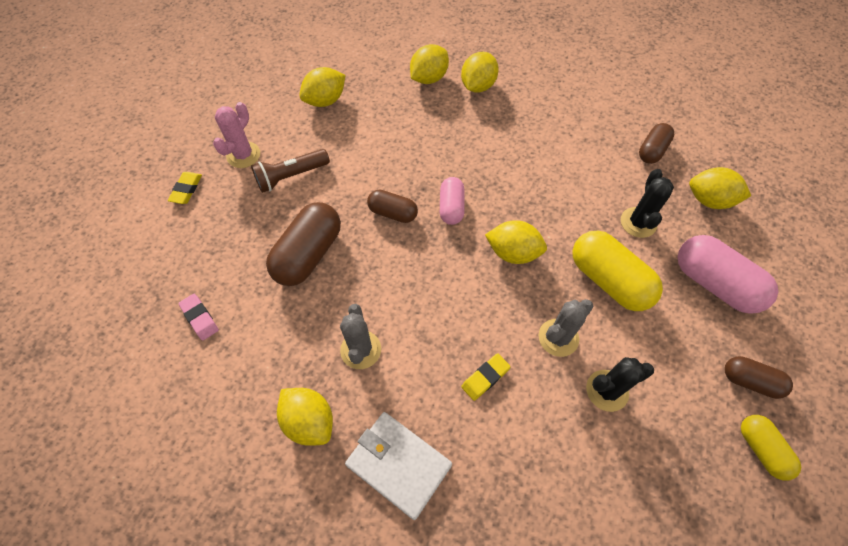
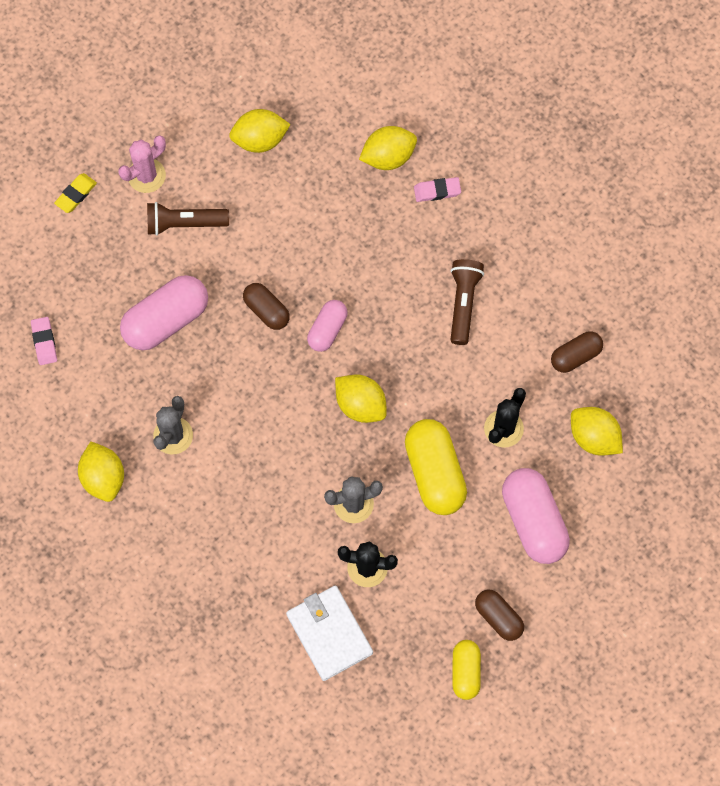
camera: 25 degrees right, 10 degrees up
brown capsule [266,202,341,286] -> pink capsule [120,275,208,350]
white wallet [345,412,452,520] -> white wallet moved to [286,586,373,681]
yellow lemon [461,52,499,93] -> pink eraser [414,177,461,202]
yellow eraser [461,353,511,401] -> none
none -> brown flashlight [450,259,484,345]

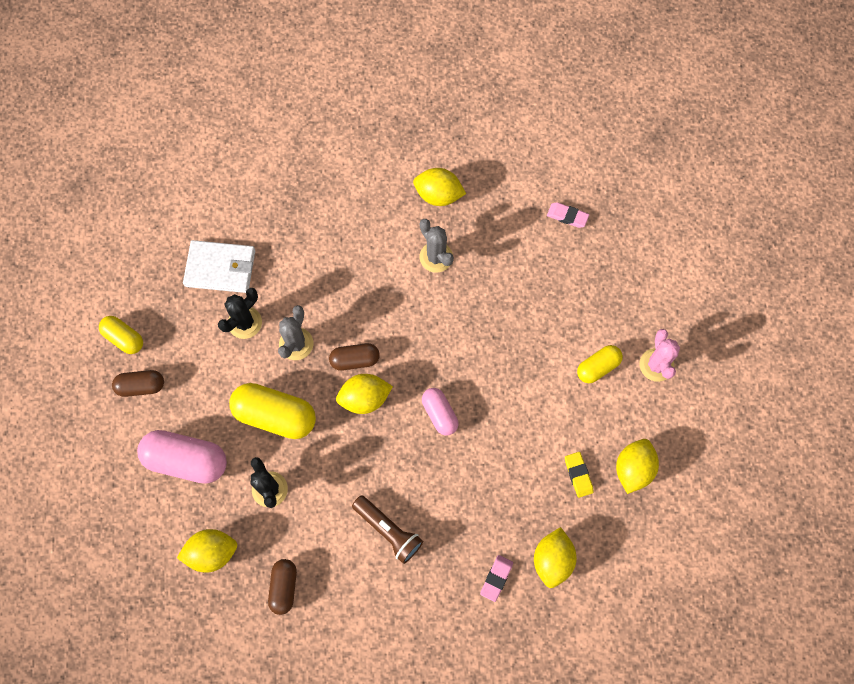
camera: 125 degrees right, 0 degrees up
yellow eraser [54,173,97,213] -> yellow eraser moved to [565,452,594,498]
pink capsule [120,275,208,350] -> none
brown flashlight [147,202,229,236] -> yellow capsule [577,345,623,383]
brown capsule [243,283,290,330] -> brown capsule moved to [329,343,379,371]

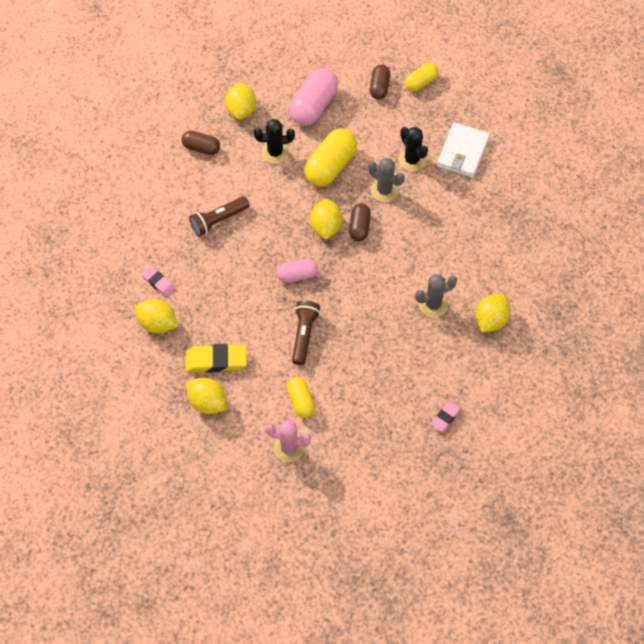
camera: 105 degrees right, 10 degrees down
yellow eraser [565,452,594,498] -> yellow eraser [186,344,247,373], size x1.73
none -> brown flashlight [292,300,320,365]

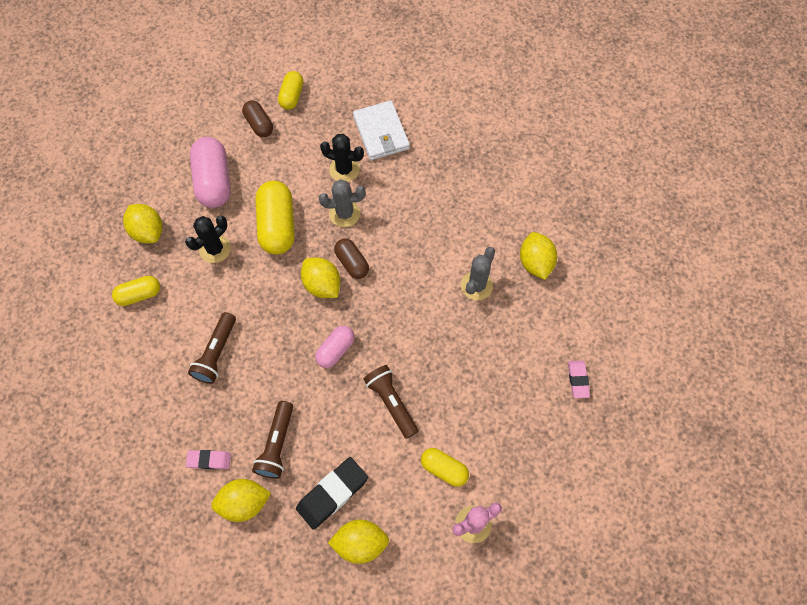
camera: 40 degrees left, 5 degrees up
brown capsule [182,130,220,155] -> yellow capsule [112,276,160,306]
yellow eraser [186,344,247,373] -> black eraser [296,457,368,530]
none -> brown flashlight [252,401,293,479]

